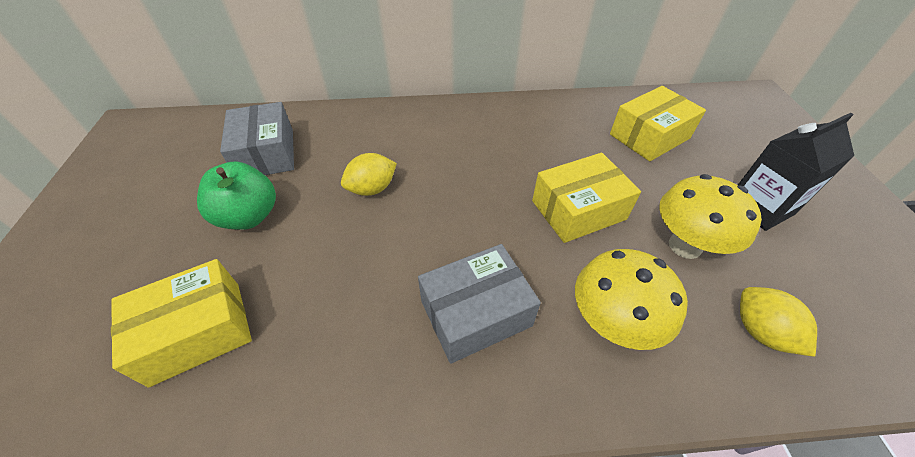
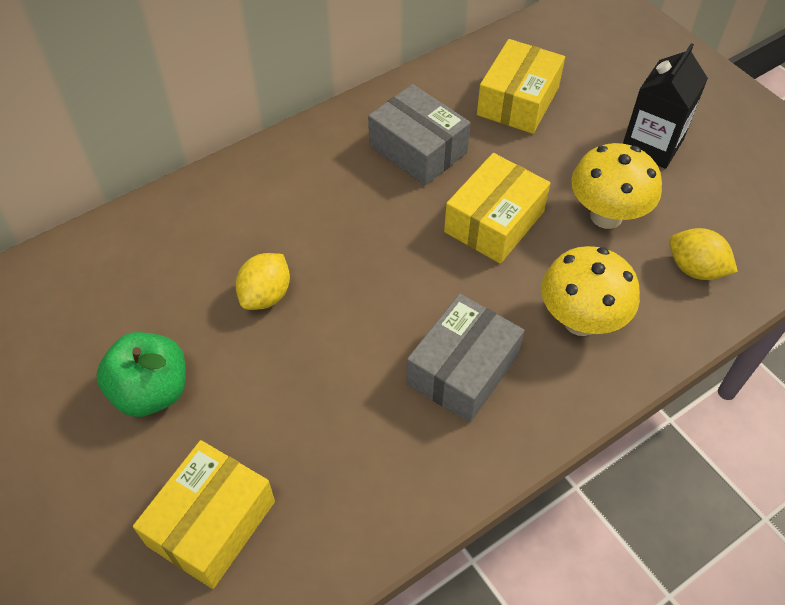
camera: 30 degrees left, 5 degrees up
grey box [220,102,294,175] -> grey box moved to [368,84,471,186]

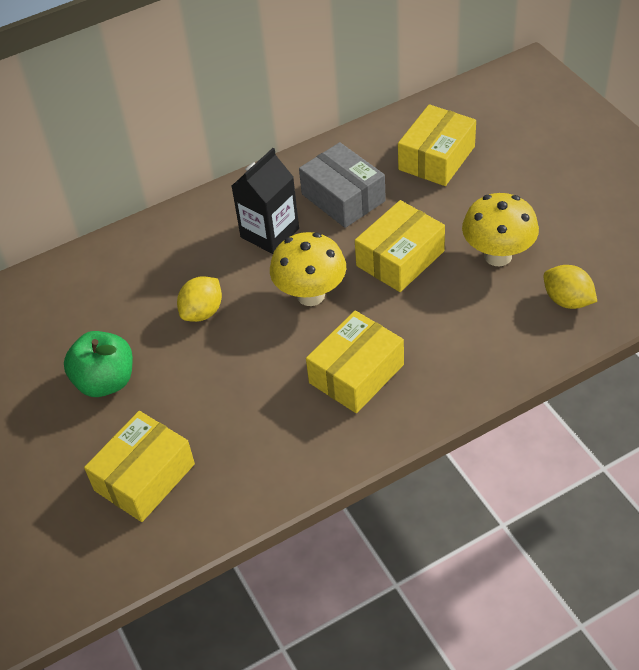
camera: 10 degrees right, 5 degrees down
grey box [406,294,524,423] -> yellow box [306,310,404,413]
yellow mushroom [541,246,640,336] -> yellow mushroom moved to [270,232,346,306]
black carton [623,43,708,169] -> black carton moved to [232,148,299,254]

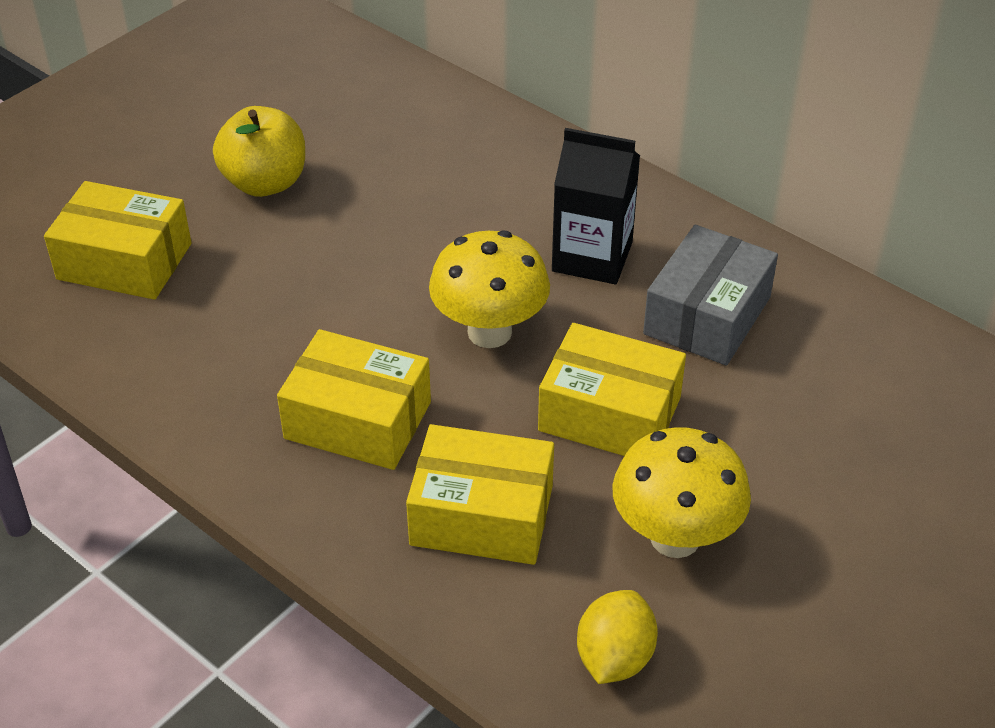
camera: 65 degrees right, 5 degrees down
green apple [64,331,133,397] -> yellow apple [213,106,305,197]
yellow lemon [177,276,222,322] -> none
yellow box [398,104,476,186] -> yellow box moved to [406,424,554,565]

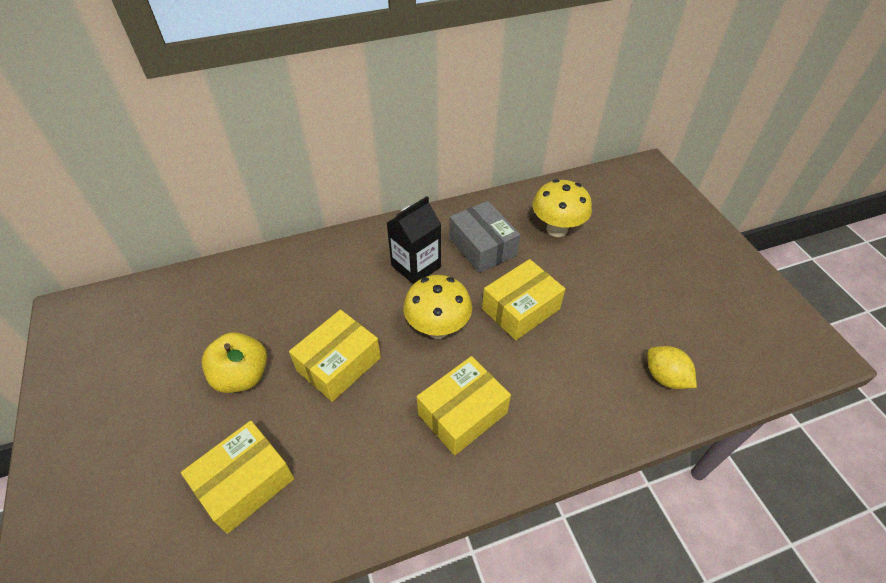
camera: 60 degrees left, 5 degrees up
yellow box [406,424,554,565] -> yellow box moved to [289,310,381,402]
yellow mushroom [612,427,751,558] -> yellow mushroom moved to [533,179,592,237]

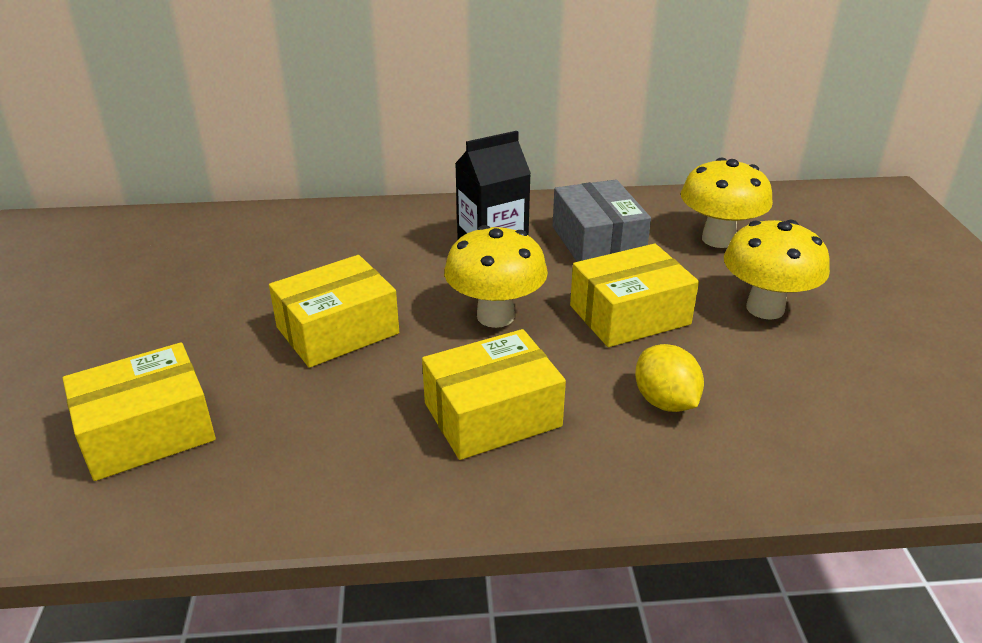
camera: 15 degrees right, 15 degrees down
yellow apple [202,332,267,393] -> none
yellow lemon [647,346,697,389] -> yellow lemon moved to [635,344,704,412]
none -> yellow mushroom [724,220,830,320]

